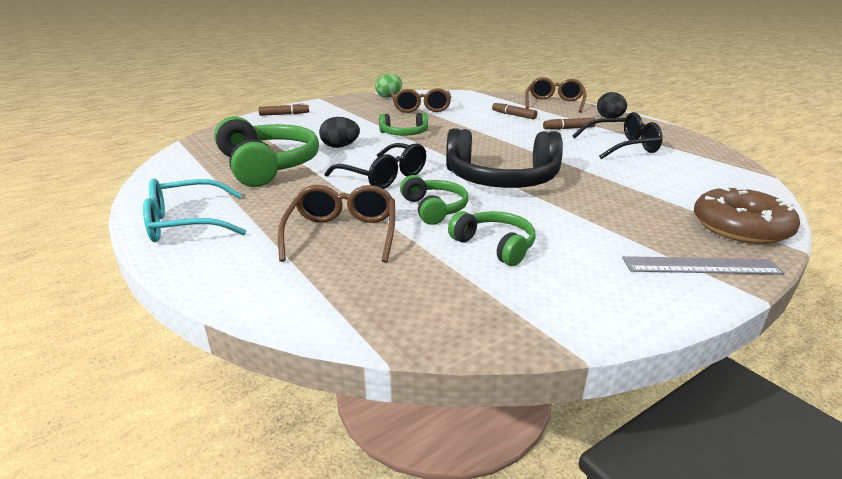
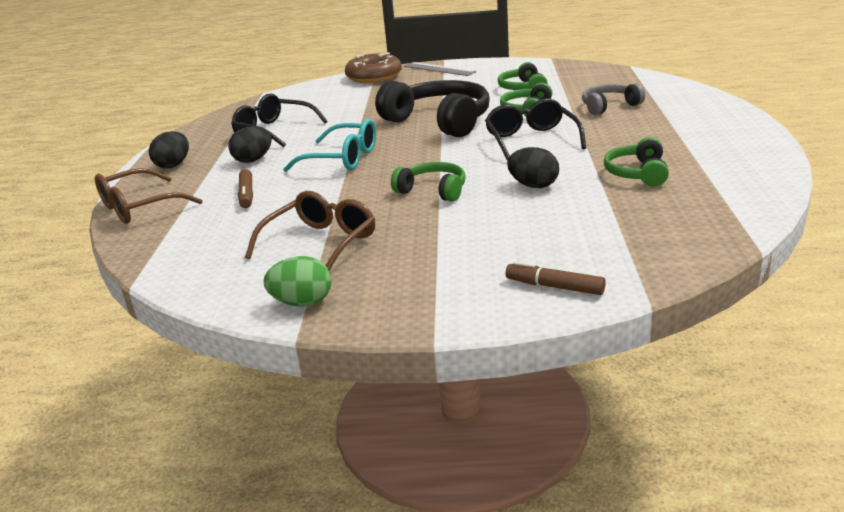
camera: 140 degrees left, 0 degrees up
turquoise glasses [143,179,247,242] -> turquoise glasses moved to [283,119,376,172]
green headphones [214,117,319,187] -> green headphones [604,137,669,187], size x0.54
brown glasses [278,185,395,262] -> grey headphones [582,83,645,115]
brown marker [543,118,596,130] -> black egg [228,126,272,163]

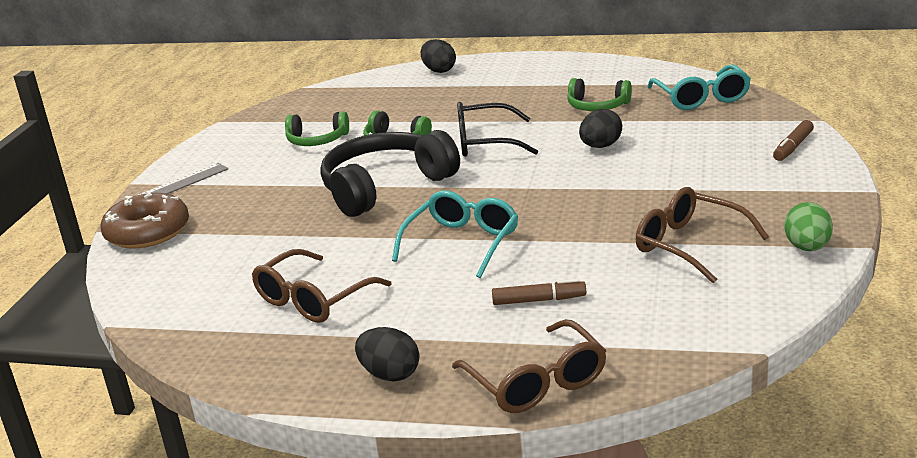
camera: 80 degrees left, 0 degrees up
black egg [228,126,272,163] -> black egg moved to [421,39,456,73]
black glasses [231,93,328,147] -> brown glasses [252,249,392,323]
green headphones [391,162,466,202] -> none
grey headphones [582,83,645,115] -> none
none -> turquoise glasses [647,64,751,110]

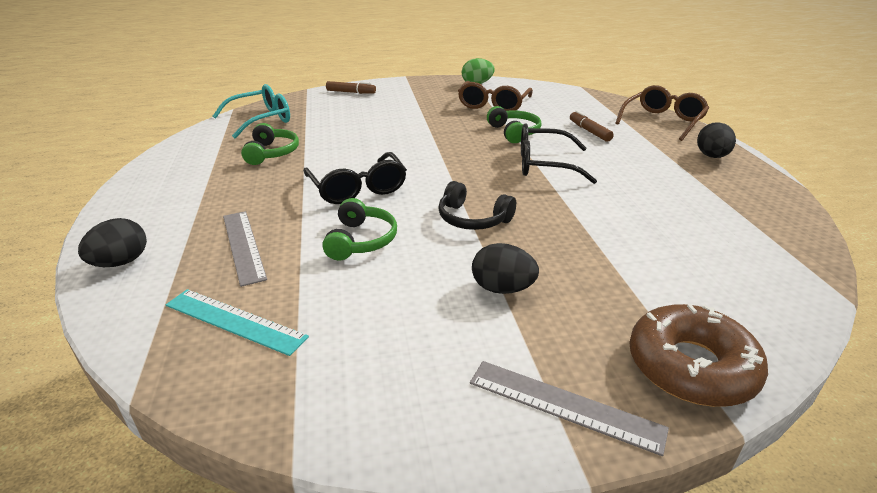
camera: 115 degrees left, 5 degrees up
brown glasses [252,249,392,323] -> none
green headphones [285,112,349,146] -> green headphones moved to [487,106,542,143]
black headphones [320,130,460,217] -> black headphones [438,181,516,230], size x0.54
turquoise glasses [392,191,518,278] -> black glasses [521,123,597,184]
black egg [579,109,622,148] -> black egg moved to [472,243,539,294]
none -> turquoise ruler [166,289,309,356]
none -> grey ruler [223,211,267,287]

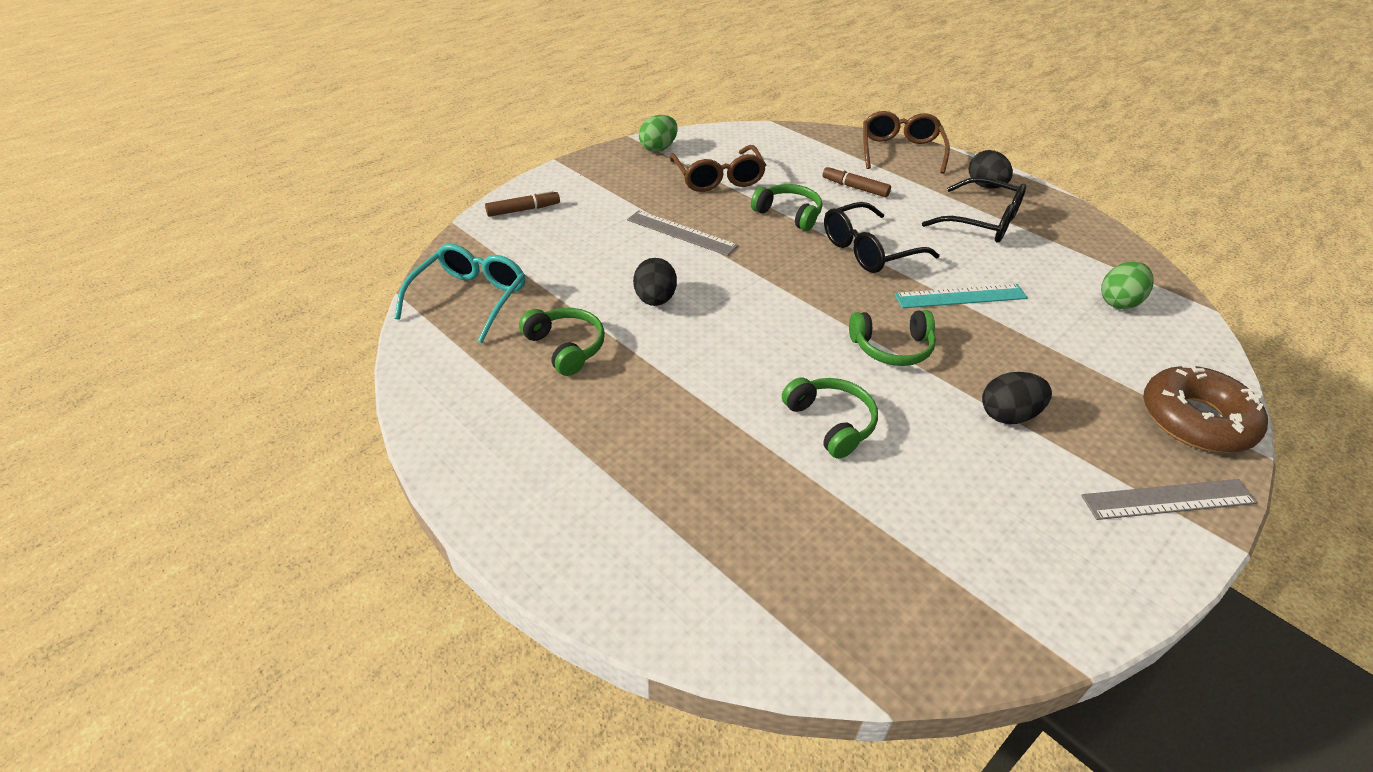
camera: 35 degrees left, 10 degrees up
black egg [78,218,147,267] -> black egg moved to [633,258,677,306]
turquoise ruler [166,289,309,356] -> turquoise ruler moved to [895,284,1028,308]
grey ruler [223,211,267,287] -> grey ruler moved to [627,210,738,256]
black glasses [303,152,407,204] -> black glasses moved to [922,177,1026,242]
black headphones [438,181,516,230] -> green headphones [849,310,936,366]
none -> green egg [1101,261,1154,309]

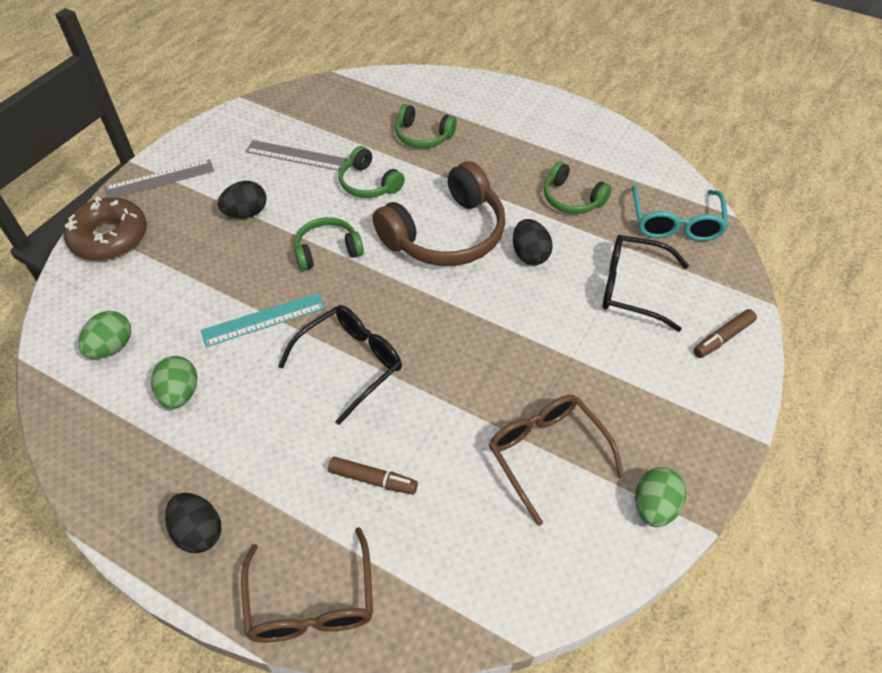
camera: 165 degrees right, 10 degrees up
grey ruler [627,210,738,256] -> grey ruler moved to [245,140,348,171]
green headphones [751,184,822,231] -> green headphones moved to [395,104,457,148]
black glasses [922,177,1026,242] -> black glasses moved to [602,234,689,332]
none -> green egg [151,356,197,409]
none -> brown headphones [373,161,505,266]

